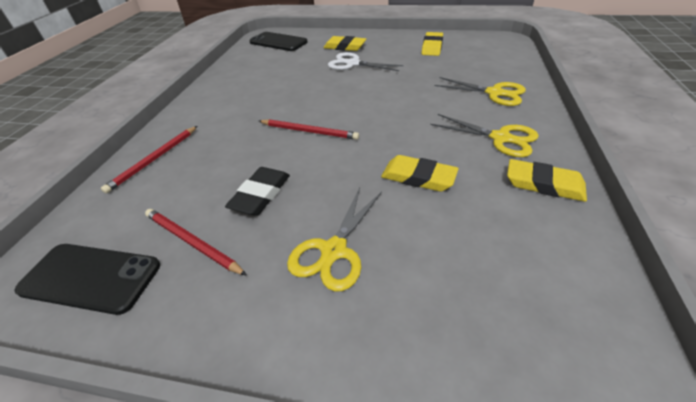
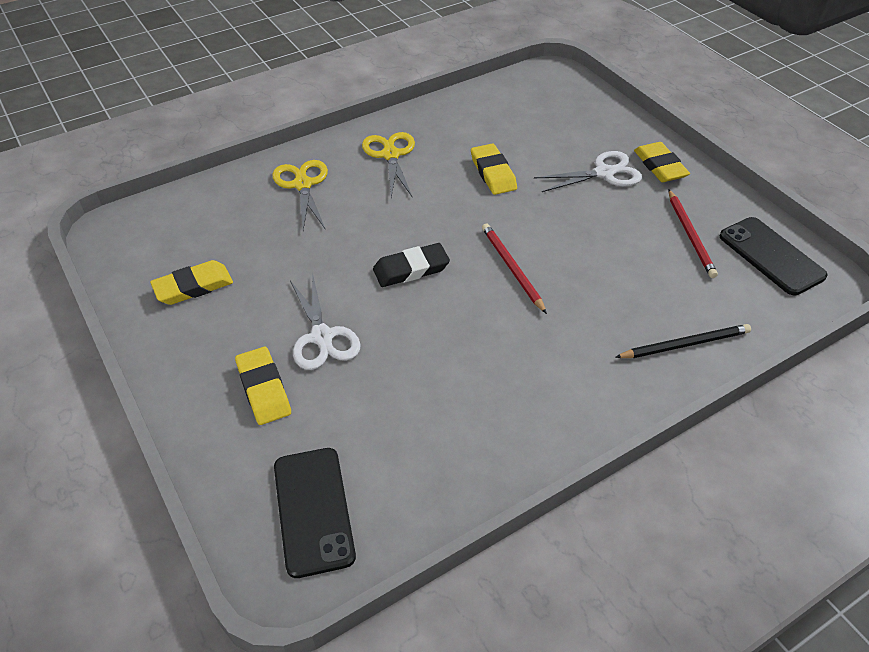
camera: 135 degrees left, 5 degrees up
red pencil [101,126,197,193] -> black pencil [615,324,751,358]
black eraser [225,167,290,216] -> black eraser moved to [373,243,450,287]
yellow scissors [287,188,382,291] -> white scissors [534,151,642,192]
yellow eraser [507,159,587,202] -> yellow eraser moved to [634,142,690,182]

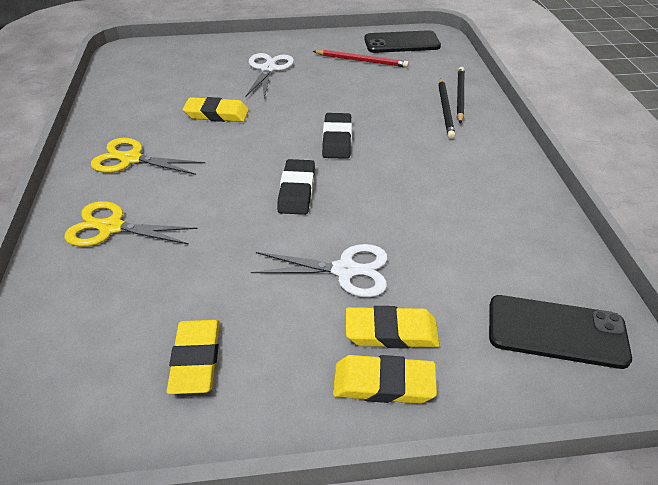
camera: 65 degrees left, 5 degrees down
red pencil [482,223,547,314] -> black eraser [322,113,352,159]
yellow eraser [634,142,690,182] -> yellow eraser moved to [333,355,437,404]
none -> black pencil [438,78,455,139]

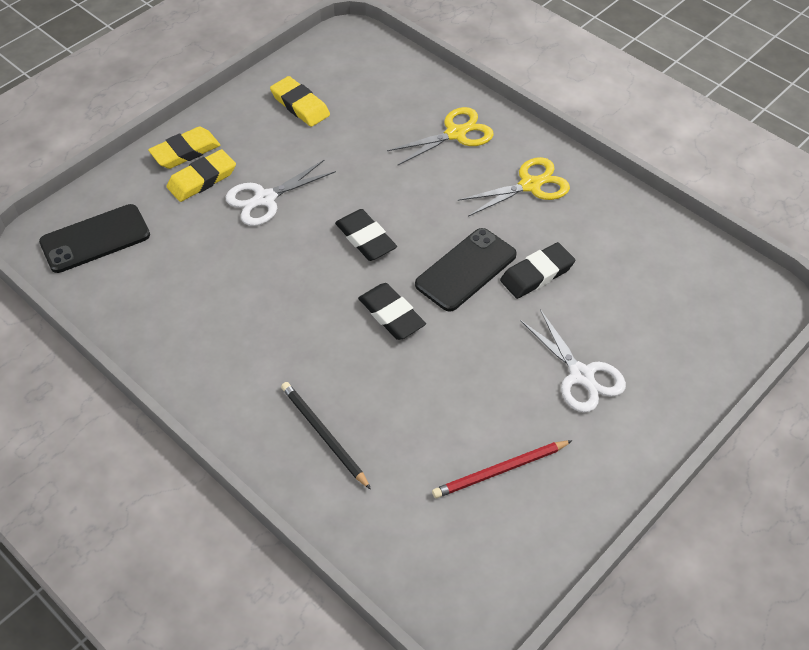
camera: 140 degrees right, 10 degrees up
yellow eraser [183,97,249,122] -> black eraser [500,242,575,299]
black phone [364,30,441,53] -> black phone moved to [415,228,517,312]
black pencil [457,67,465,124] -> none

